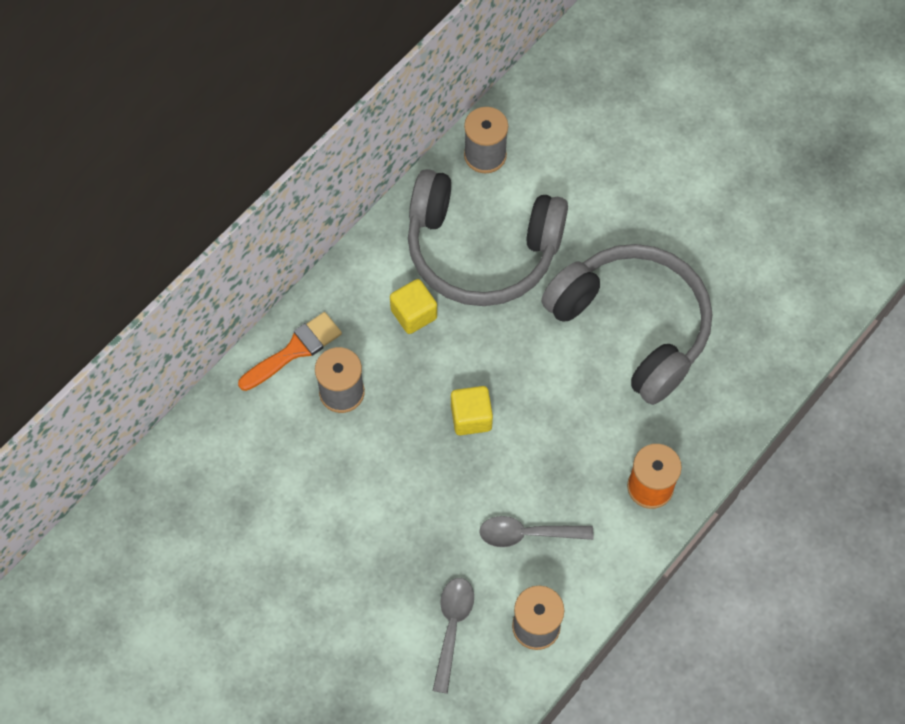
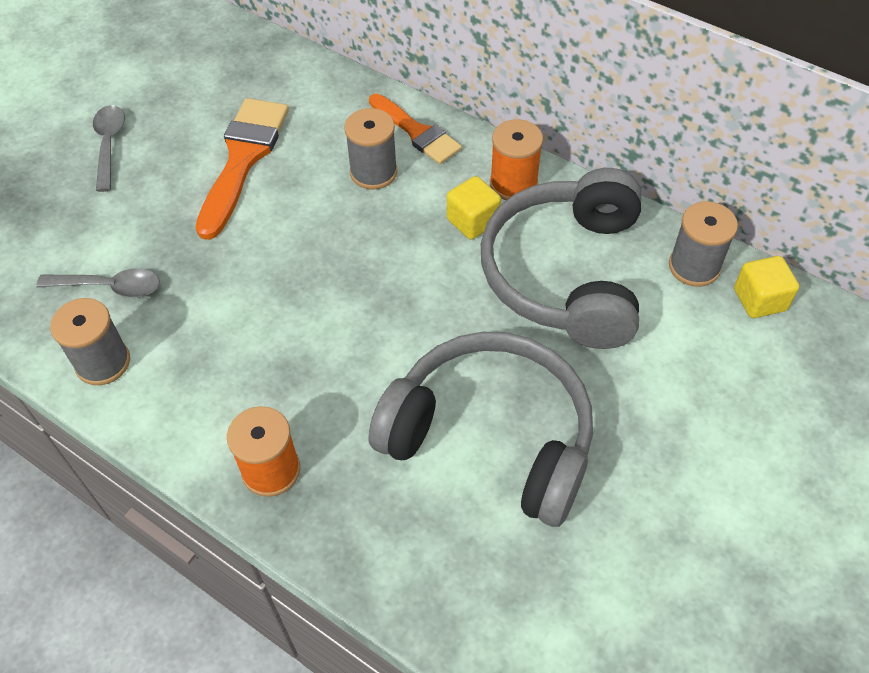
camera: 85 degrees right, 10 degrees down
yellow cube [451,386,493,435] -> yellow cube moved to [734,256,799,318]
grey spoon [479,516,593,547] -> grey spoon moved to [93,105,125,192]
grey headphones [541,244,712,405] -> grey headphones turned 105 degrees counterclockwise [369,332,593,527]
none -> orange brush [196,98,289,240]
none -> orange spool [490,119,543,200]

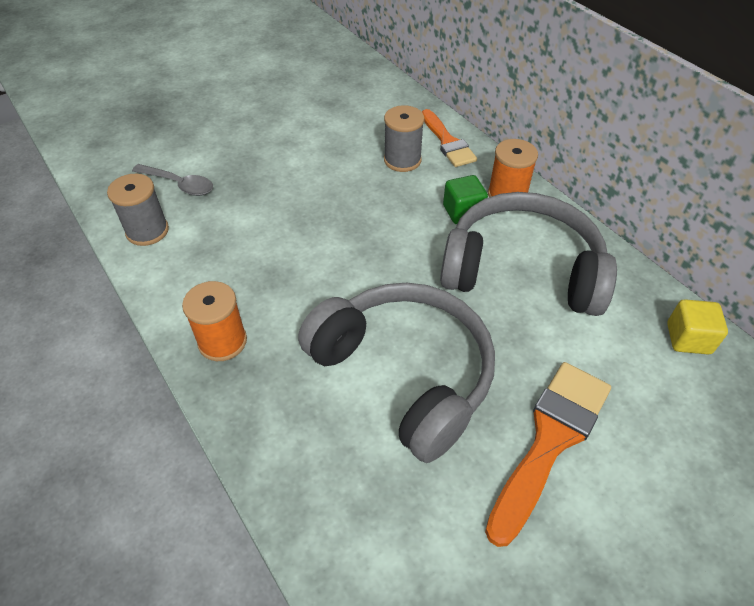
camera: 20 degrees right, 5 degrees down
grey spoon [93,105,125,192] -> none
orange brush [196,98,289,240] -> orange brush moved to [485,362,611,547]
yellow cube [447,176,501,240] -> green cube [443,175,488,224]
grey headphones [481,168,642,349] -> grey headphones turned 75 degrees clockwise [440,192,617,316]
grey spool [669,201,738,287] -> none

